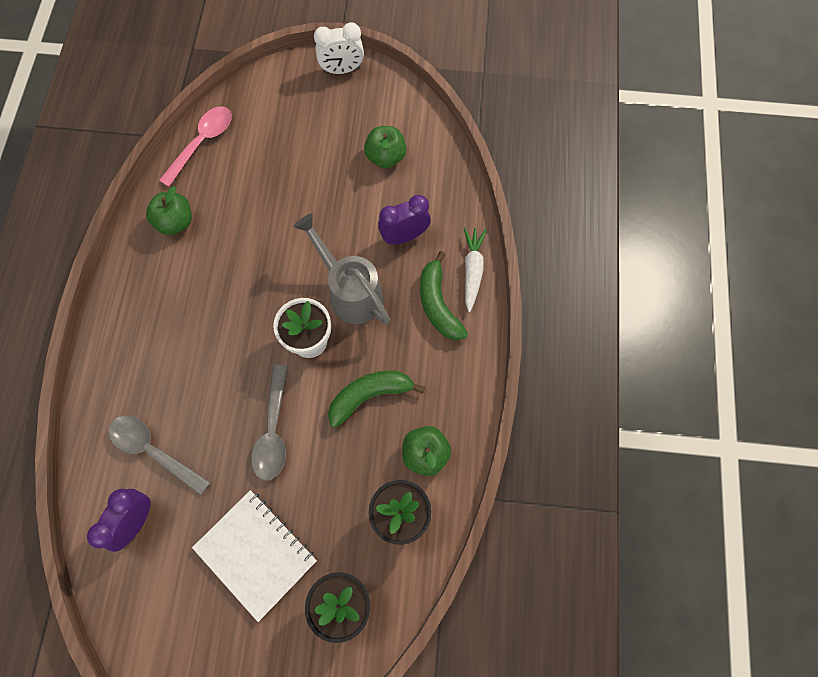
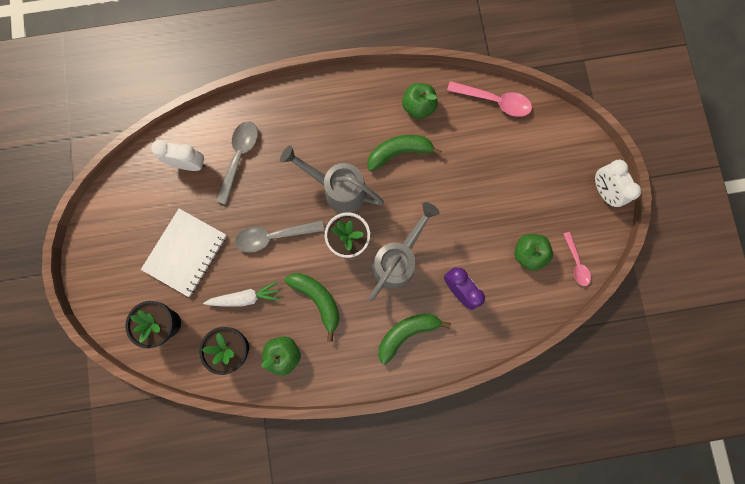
camera: 75 degrees right, 10 degrees up
purple clock [87,489,151,552] -> white clock [151,140,205,171]
white carrot [464,228,487,312] -> white carrot moved to [203,281,281,307]
none -> grey watering can [280,145,384,213]
none -> green banana [367,135,442,172]
none -> pink spoon [564,232,591,286]

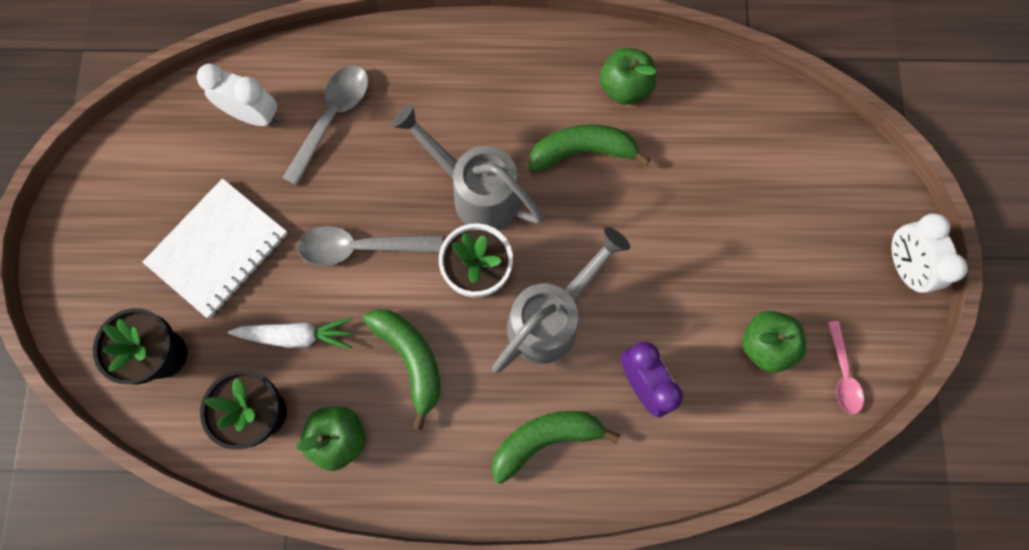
camera: 10 degrees right, 5 degrees down
pink spoon [447,81,532,117] -> none

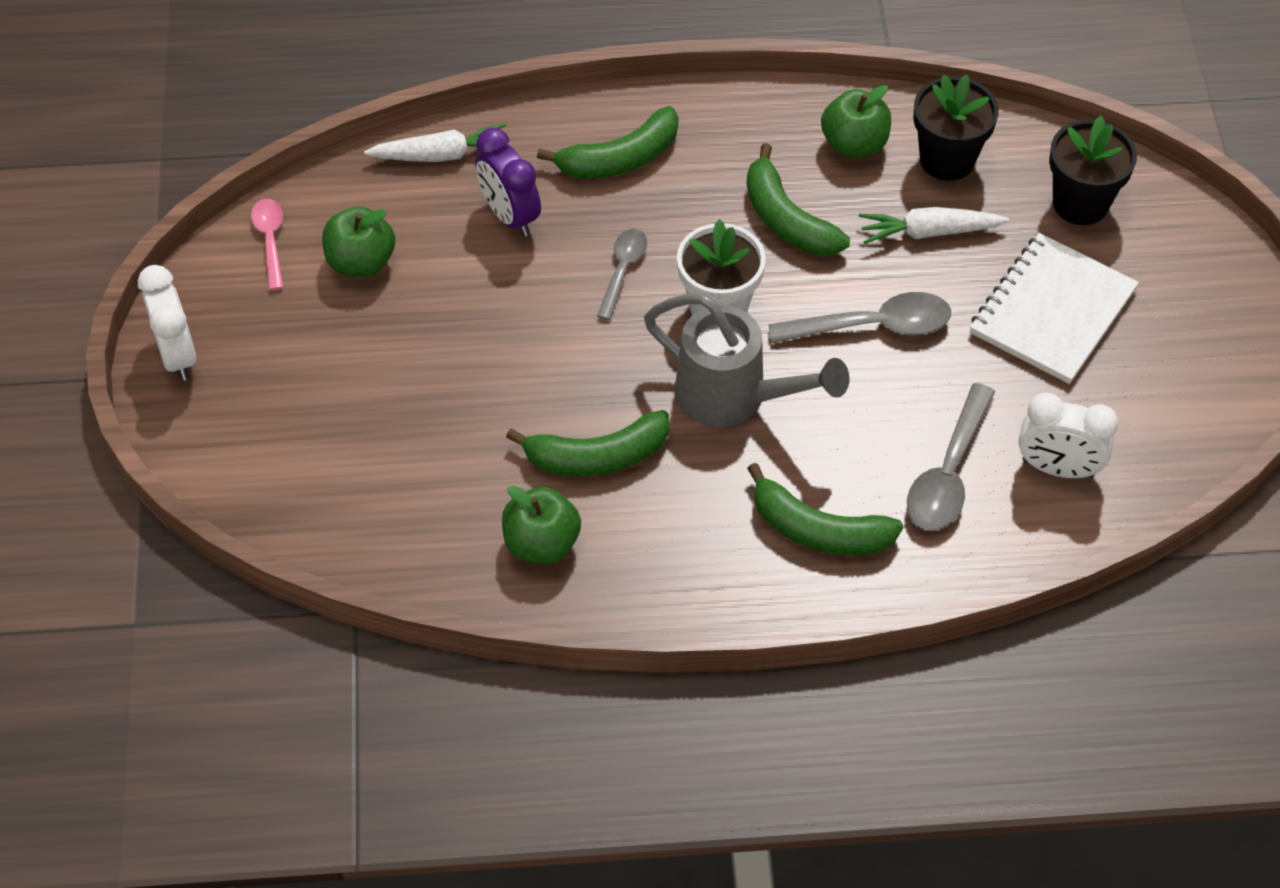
camera: 175 degrees right, 20 degrees down
grey watering can [492,227,630,373] -> grey spoon [597,229,647,320]
none -> white carrot [364,123,507,162]
none -> green banana [747,463,903,555]

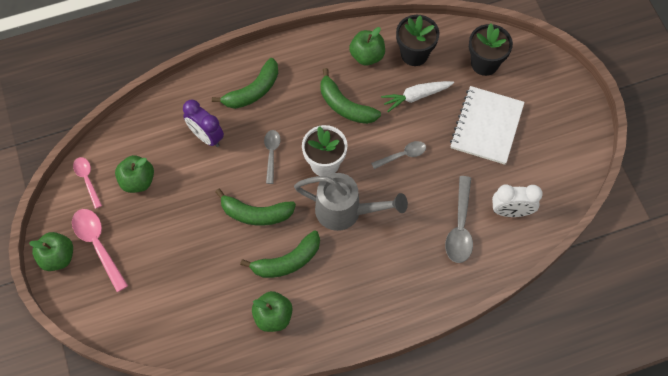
camera: 15 degrees left, 10 degrees up
white clock [138,265,196,381] -> green apple [29,232,73,271]
white carrot [364,123,507,162] -> none
green banana [747,463,903,555] -> green banana moved to [215,189,296,226]
grey spoon [768,292,951,343] -> grey spoon [371,141,426,169], size x0.63
none -> pink spoon [72,209,128,292]

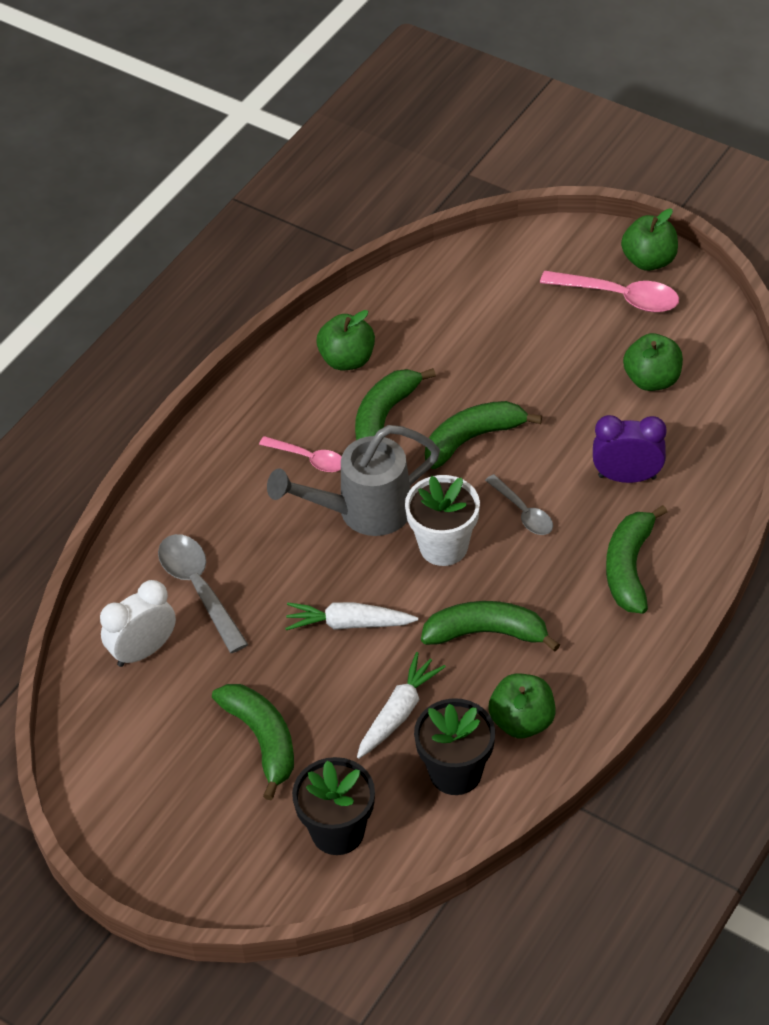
camera: 145 degrees right, 15 degrees down
pink spoon [73,157,102,209] -> pink spoon moved to [259,436,342,472]
grey spoon [371,141,426,169] -> white carrot [285,602,418,630]
white notebook [450,86,525,165] -> green banana [212,684,294,800]

